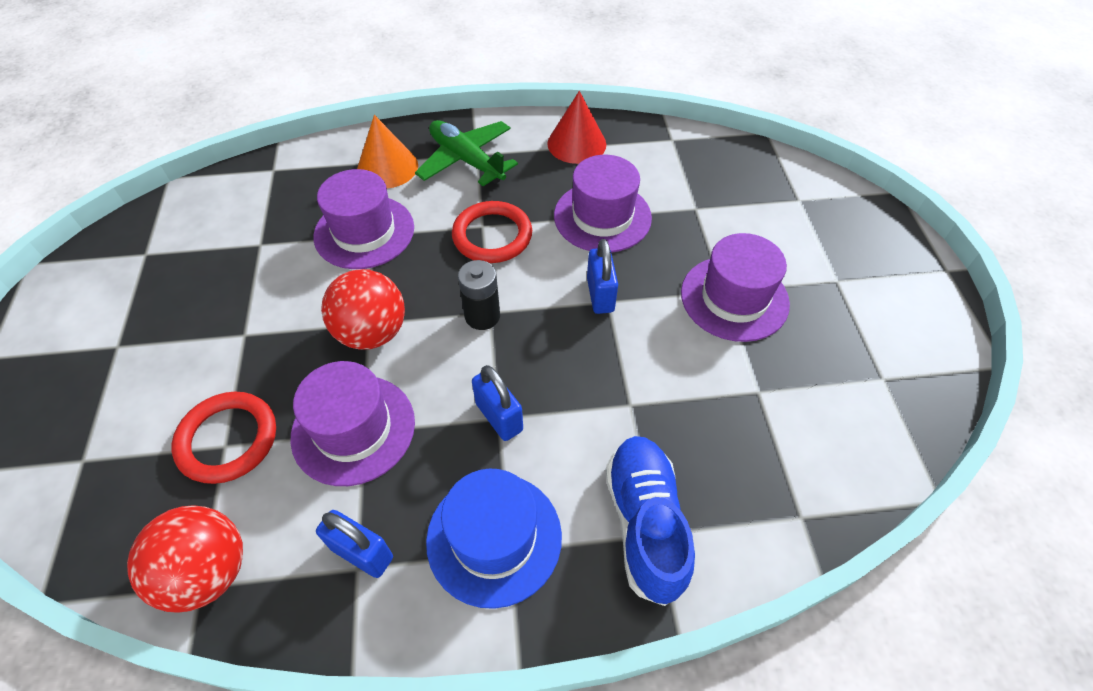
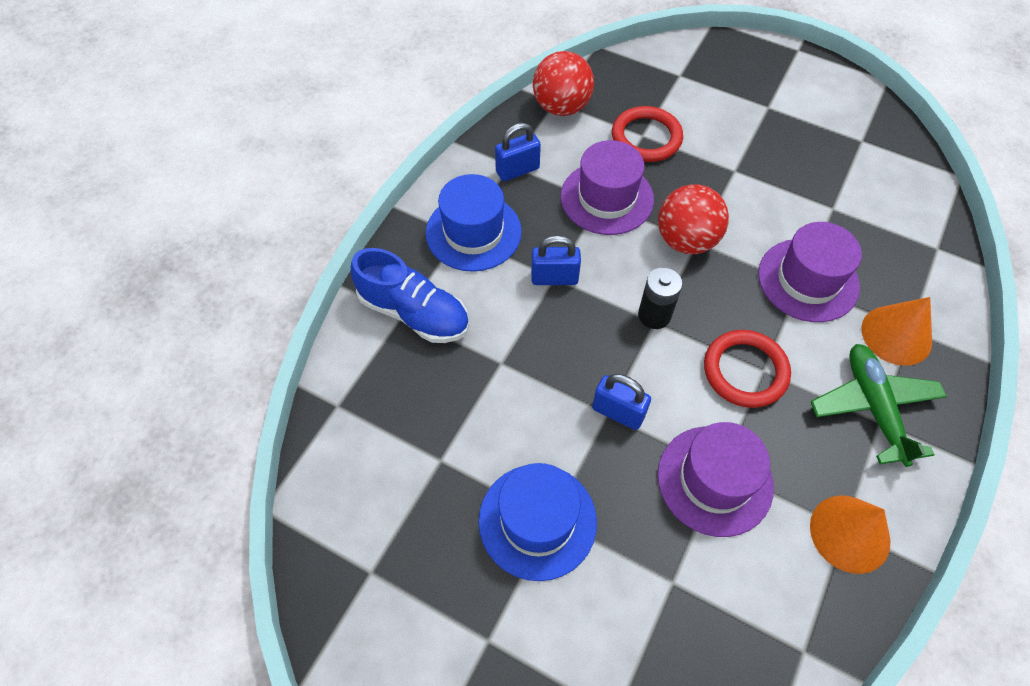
camera: 125 degrees right, 5 degrees up
green plane [415,120,518,186] -> green plane turned 90 degrees counterclockwise [811,344,947,467]
red cone [547,91,606,164] -> orange cone [810,495,891,574]
purple hat [681,233,790,342] -> blue hat [479,463,597,581]

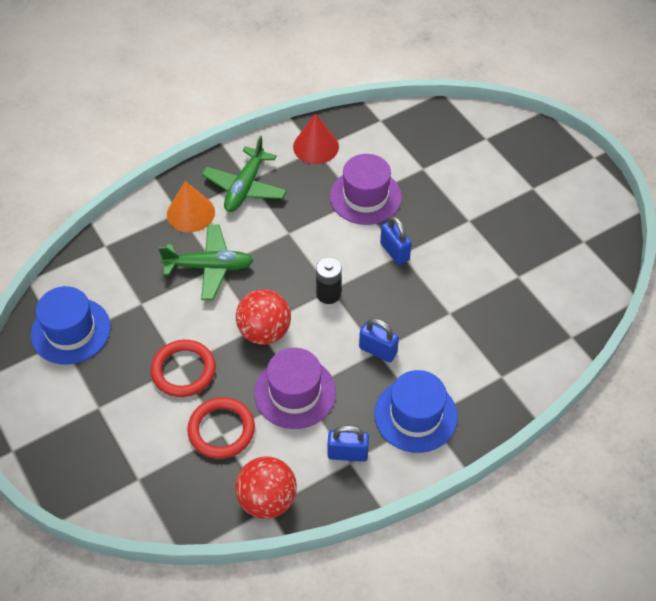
camera: 150 degrees left, 5 degrees down
blue shoe [351,248,469,343] -> none
blue hat [479,463,597,581] -> blue hat moved to [31,286,111,365]
red ring [704,330,791,408] -> red ring moved to [150,340,216,397]
purple hat [758,222,862,322] -> green plane [158,224,254,300]
orange cone [810,495,891,574] -> red cone [293,113,339,164]

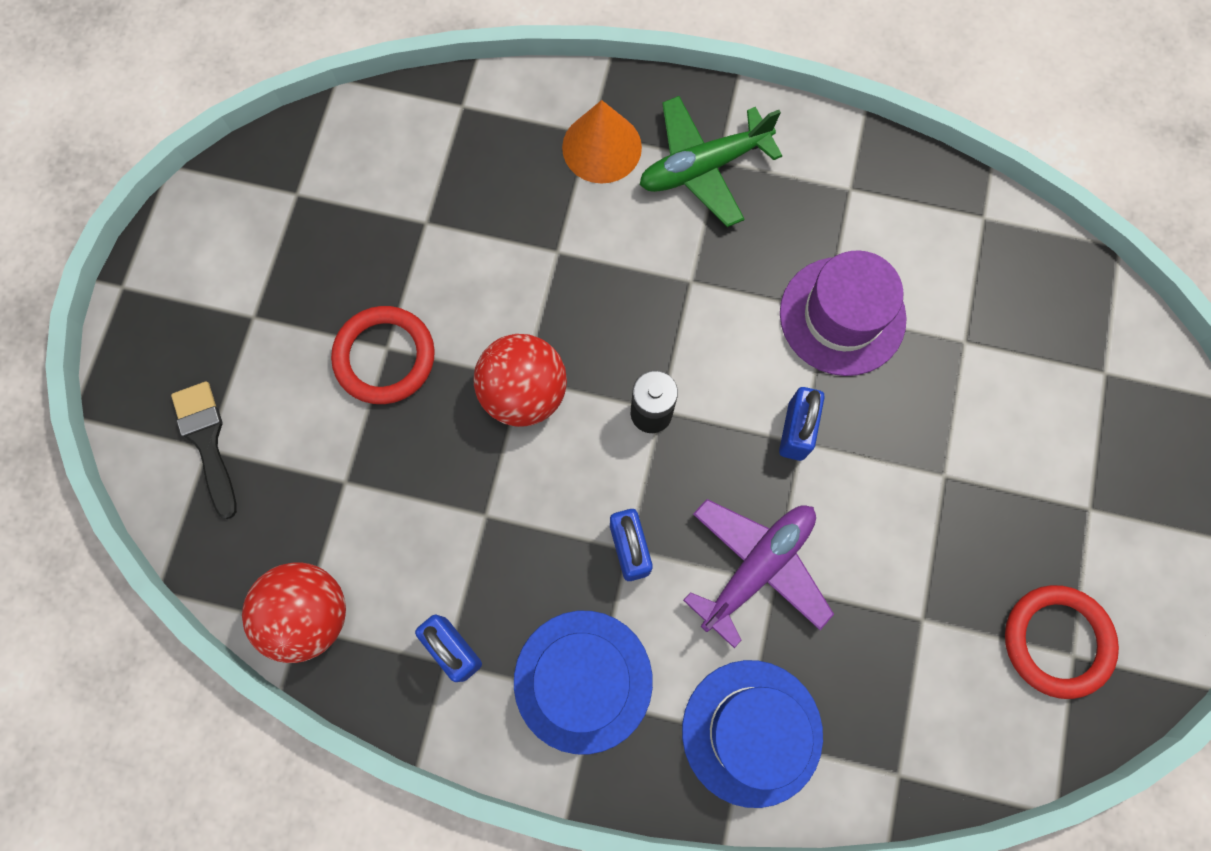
camera: 45 degrees right, 20 degrees up
blue hat [31,286,111,365] -> blue hat moved to [682,660,823,808]
green plane [158,224,254,300] -> none
red ring [187,397,255,459] -> red ring moved to [1005,585,1119,699]
purple hat [254,348,336,429] -> none
red cone [293,113,339,164] -> none
none -> black brush [171,382,237,519]
none -> purple plane [683,499,834,648]

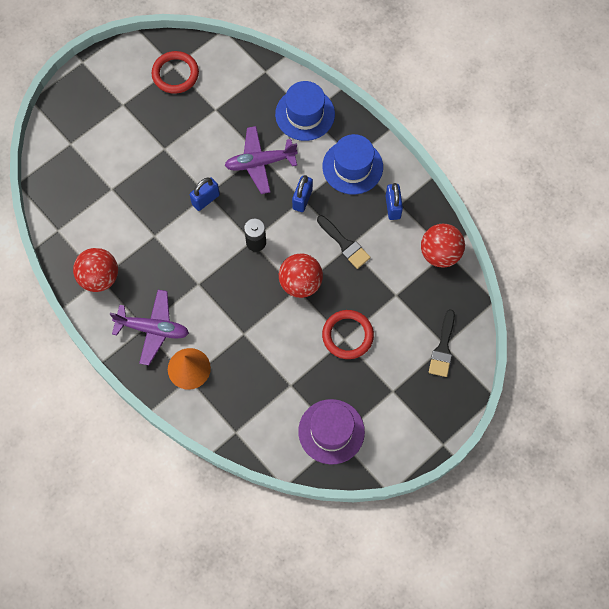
camera: 145 degrees left, 5 degrees down
green plane [640,96,782,227] -> purple plane [110,290,189,365]
purple hat [780,250,906,376] -> purple hat moved to [298,399,365,464]
none -> red ball [73,248,118,292]
none -> black brush [317,215,371,269]

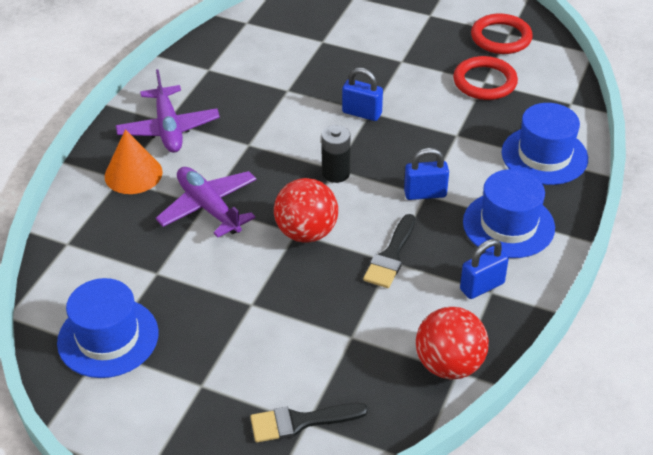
camera: 65 degrees right, 25 degrees down
red ball [73,248,118,292] -> none
purple plane [224,126,298,194] -> purple plane moved to [156,167,257,237]
purple hat [298,399,365,464] -> blue hat [57,278,159,378]
red ring [322,310,374,359] -> red ring moved to [453,56,518,100]

